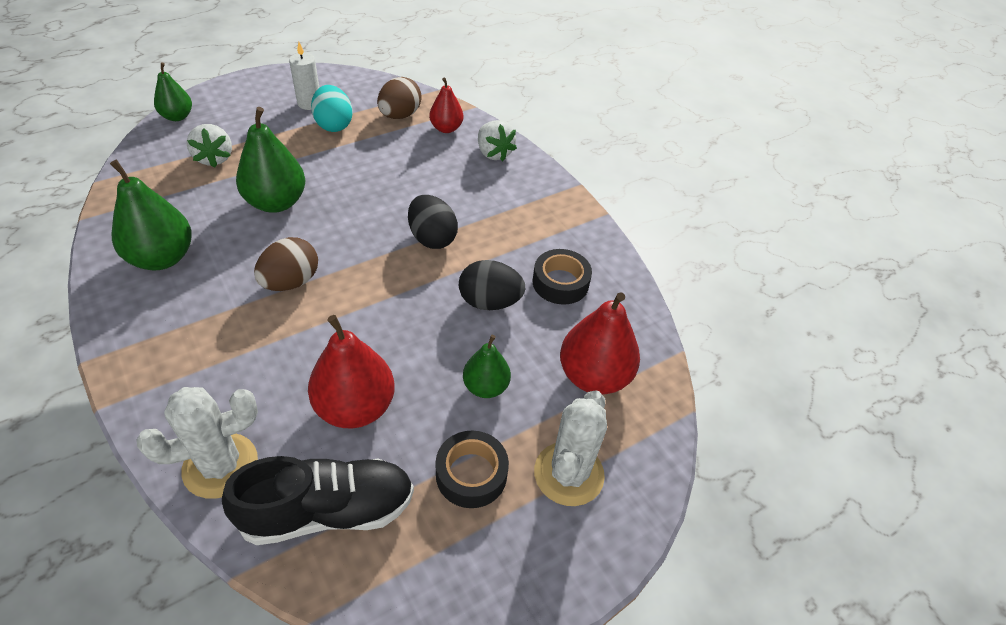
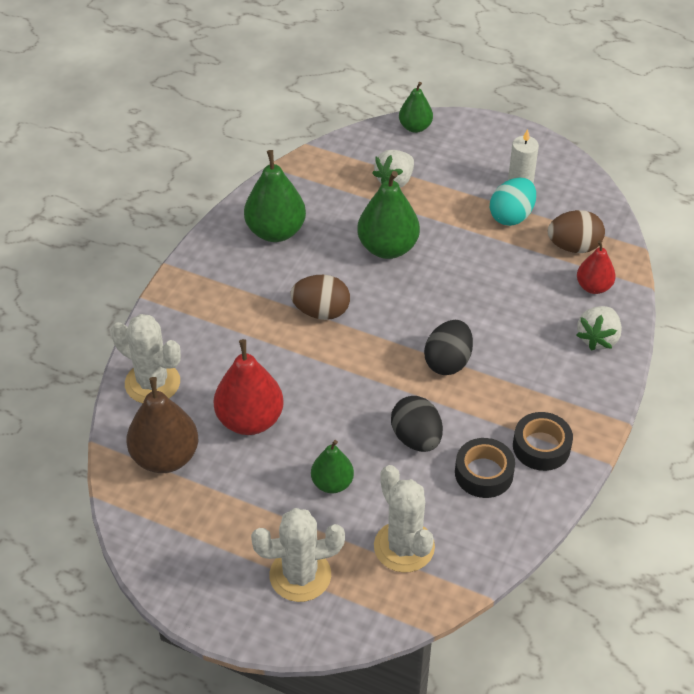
camera: 60 degrees right, 0 degrees up
black shoe [222,456,414,545] -> brown pear [127,377,198,473]
black tape [435,430,509,508] -> black tape moved to [513,412,573,471]
red pear [560,292,640,395] -> white cactus [374,465,435,573]

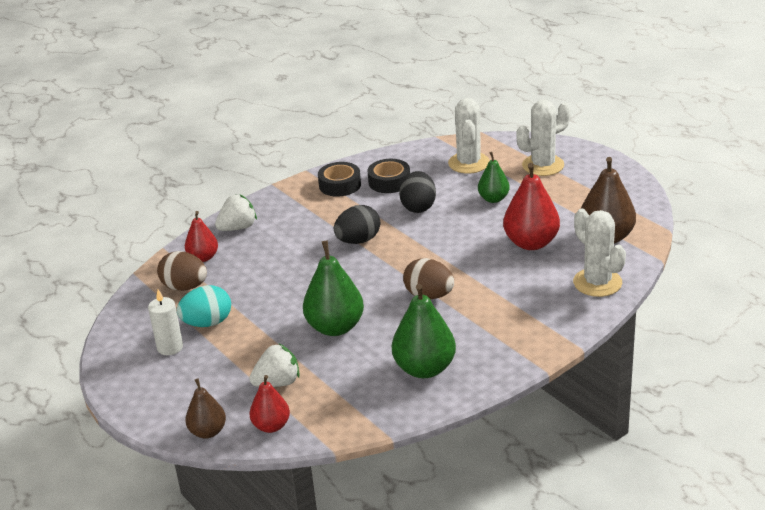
camera: 150 degrees left, 15 degrees down
white cactus [251,508,345,602] -> white cactus turned 45 degrees counterclockwise [516,100,571,176]
green pear [399,82,433,133] -> brown pear [185,378,226,439]
none -> red pear [250,375,290,433]

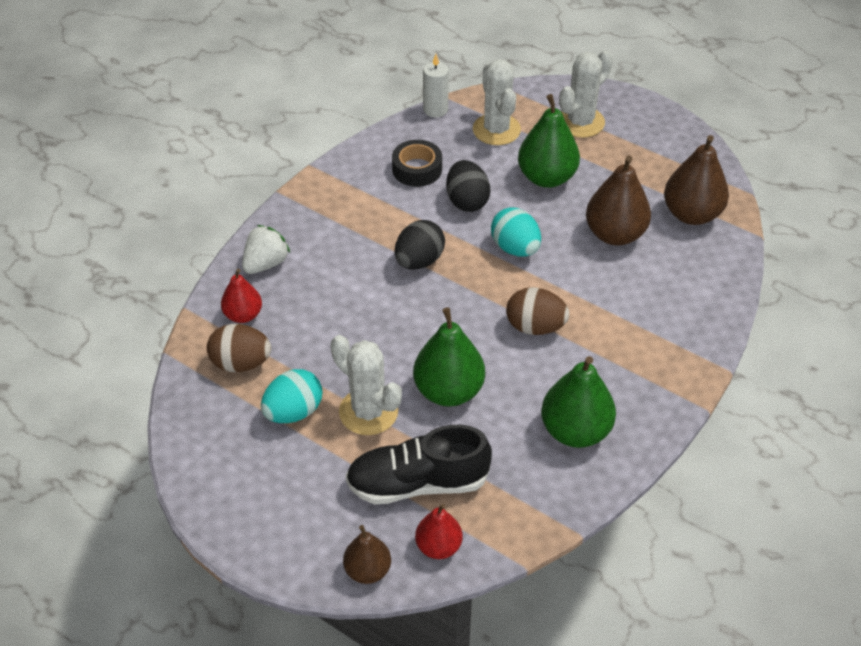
camera: 20 degrees left, 15 degrees up
white candle [148,289,183,355] -> white candle moved to [423,54,449,117]
white strawberry [249,344,300,387] -> black shoe [345,425,492,504]
black tape [318,162,361,197] -> none
green pear [478,152,510,203] -> green pear [518,94,580,188], size x1.67
red pear [503,163,560,250] -> brown pear [586,155,651,246]
white cactus [573,209,626,297] -> white cactus moved to [330,335,402,435]
none -> turquoise egg [491,207,541,257]

